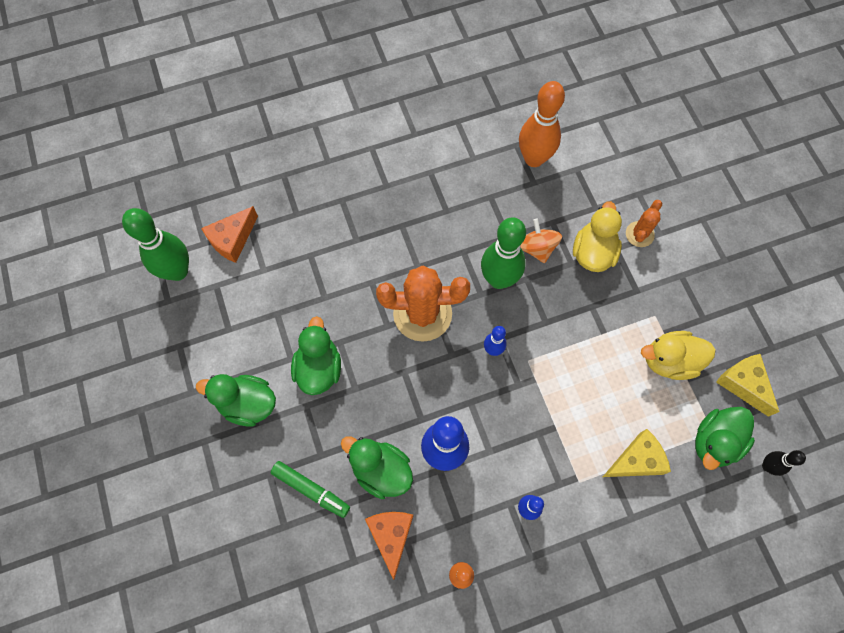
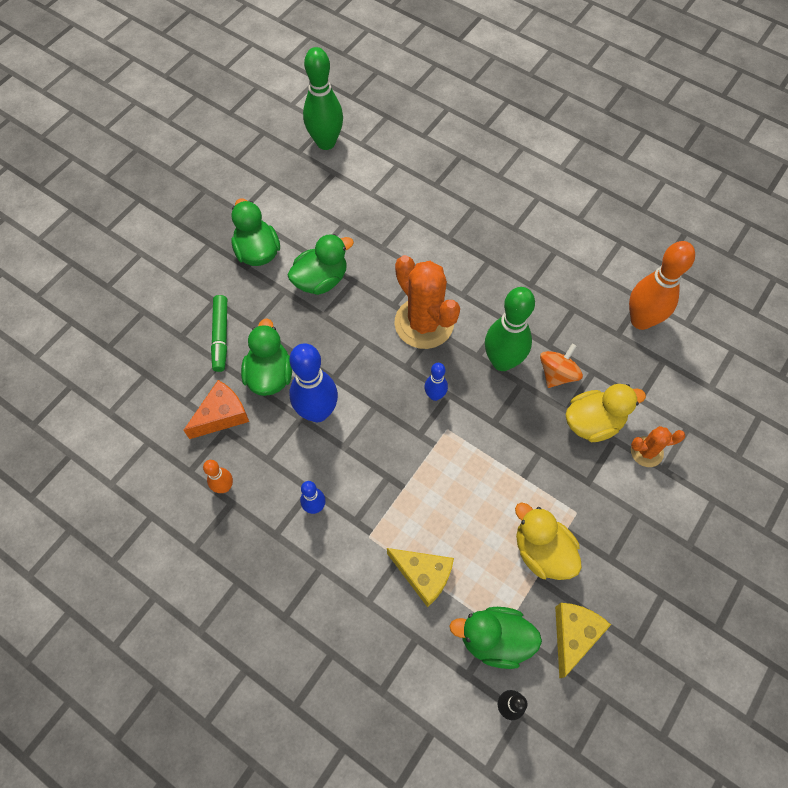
camera: 55 degrees right, 5 degrees down
orange cheese [201,206,258,263] -> none

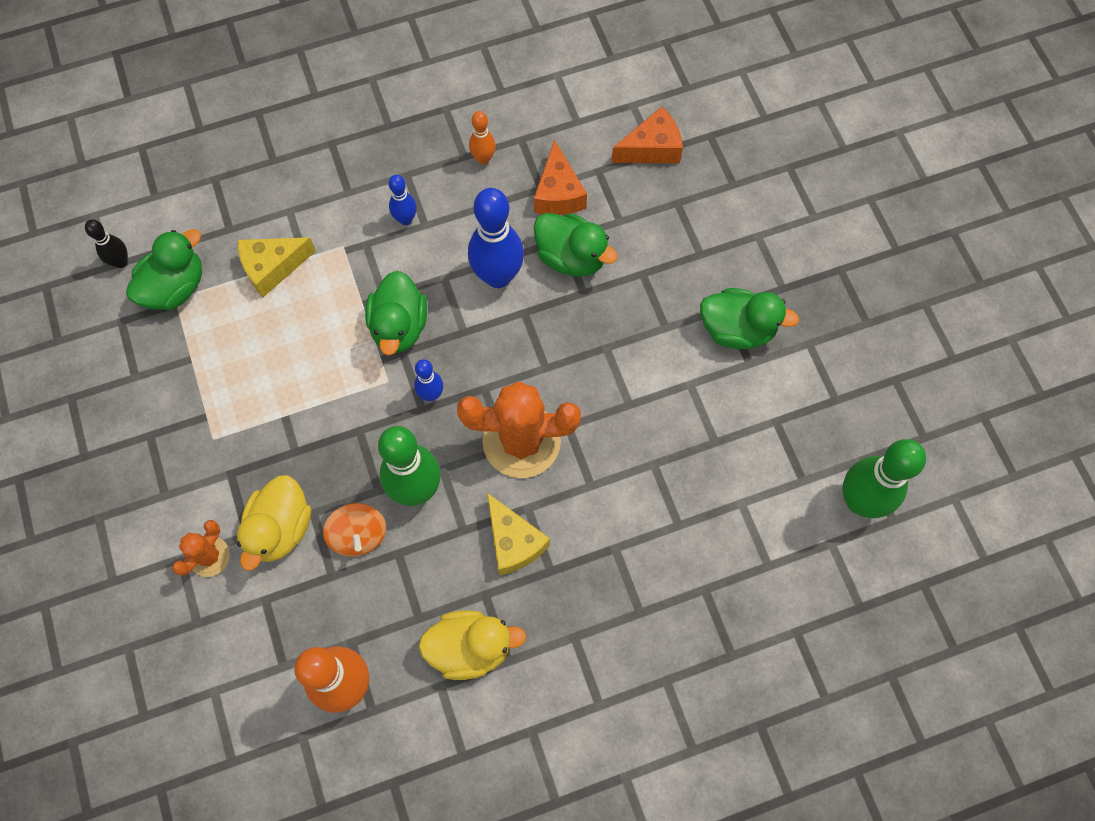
camera: 125 degrees right, 5 degrees up
green marker [211,295,227,372] -> none
green duck [288,234,354,295] -> green duck moved to [365,271,427,356]
yellow duck [515,502,582,580] -> yellow duck moved to [418,610,526,680]
yellow cheese [555,603,611,679] -> yellow cheese moved to [487,493,550,575]
none -> orange cheese [611,107,683,163]

